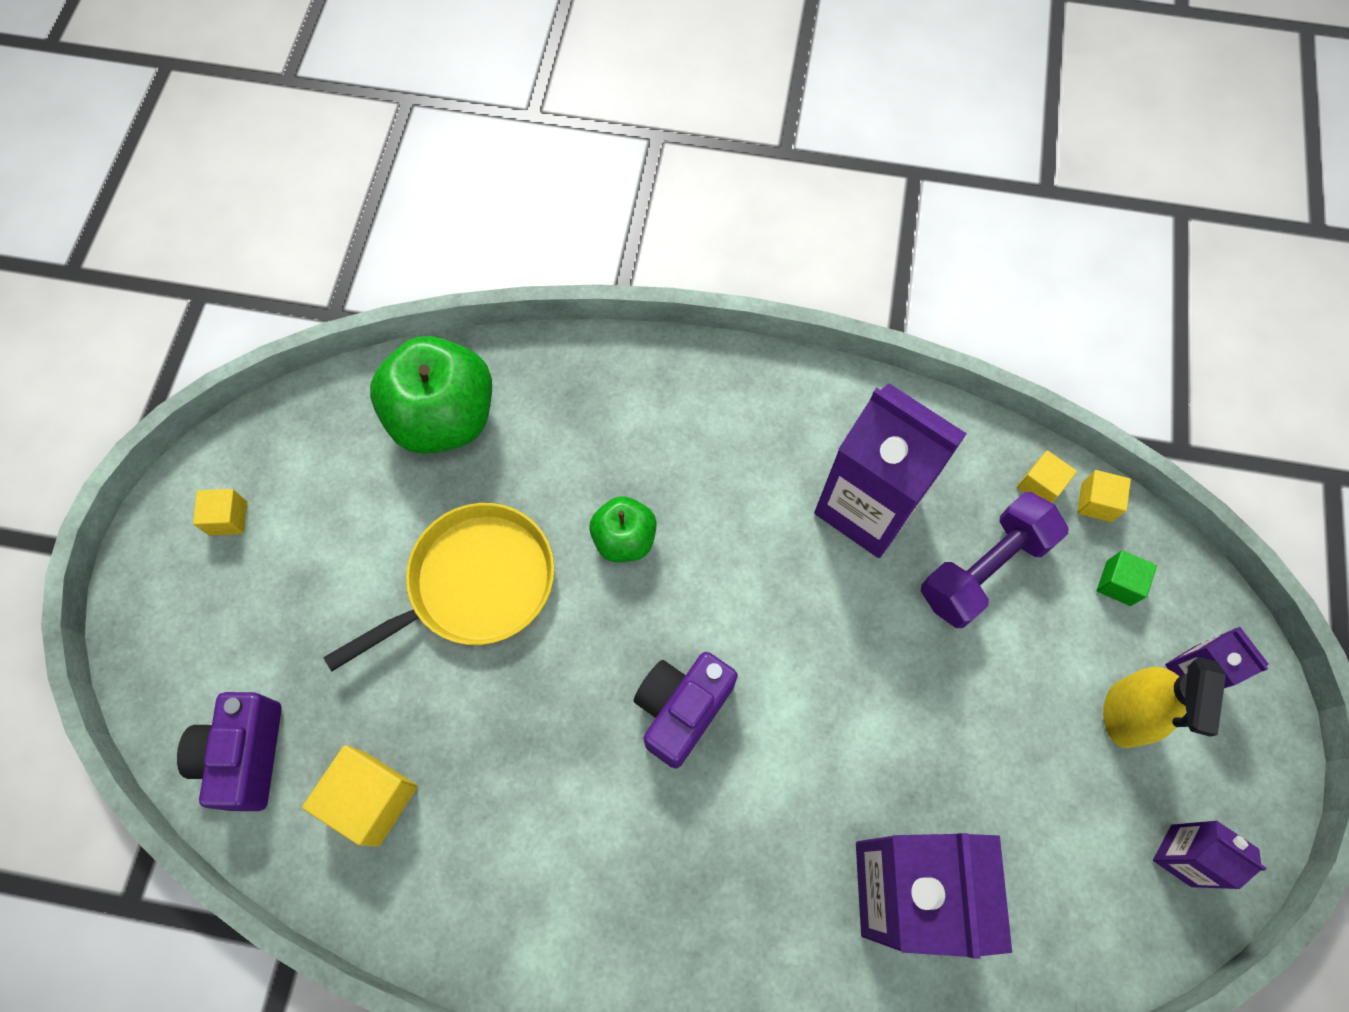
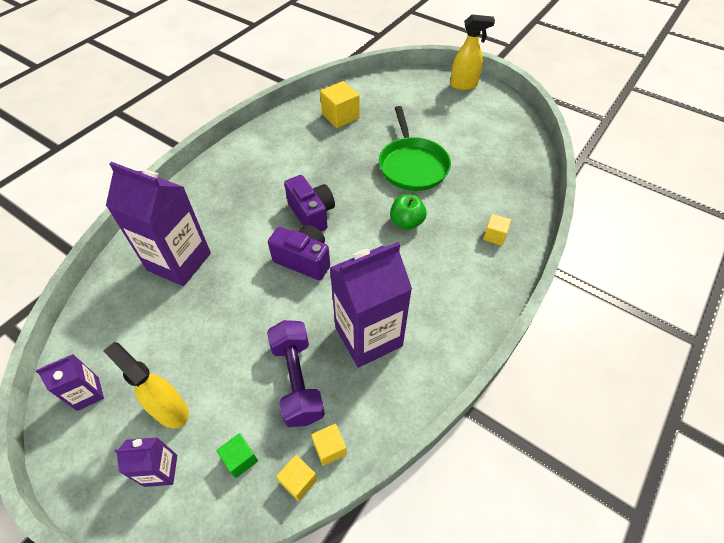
camera: 115 degrees right, 15 degrees down
purple camera [177,692,282,811] -> purple camera moved to [268,225,330,280]
yellow cube [193,489,247,536] -> yellow cube moved to [483,214,511,246]
yellow pan [324,503,554,671] -> green pan [379,106,451,191]
green apple [370,336,492,454] -> none
none -> yellow spray bottle [450,15,495,90]

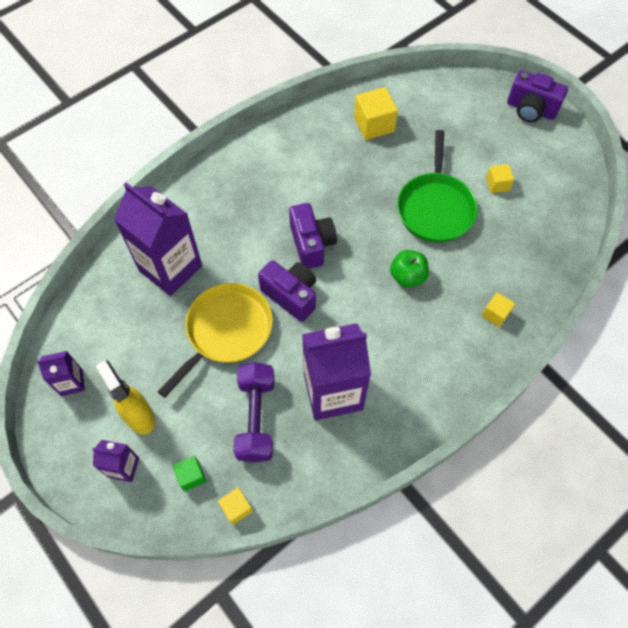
camera: 15 degrees right, 10 degrees up
yellow cube [311,423,347,466] -> yellow cube moved to [486,164,514,193]
yellow spray bottle [450,15,495,90] -> purple camera [507,71,568,122]
none -> yellow pan [157,283,273,398]

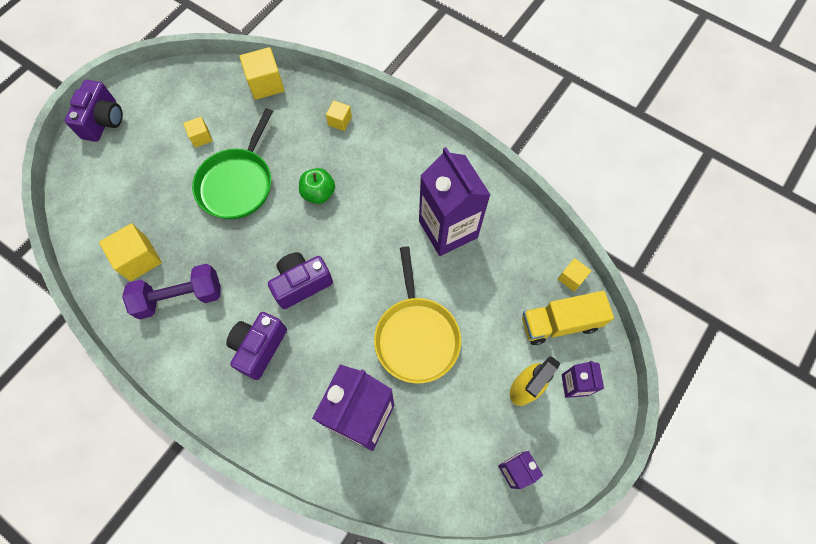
camera: 105 degrees left, 5 degrees up
yellow pan [157,283,273,398] -> yellow pan turned 120 degrees counterclockwise [374,247,461,384]
green cube [173,456,206,491] -> yellow truck [522,291,614,345]
purple dumbbell [233,362,275,463] -> purple dumbbell moved to [122,264,221,319]
purple camera [258,260,316,322] -> purple camera moved to [226,312,287,380]
green pan [397,130,478,242] -> green pan turned 120 degrees clockwise [192,108,273,219]
none -> yellow cube [239,47,285,100]

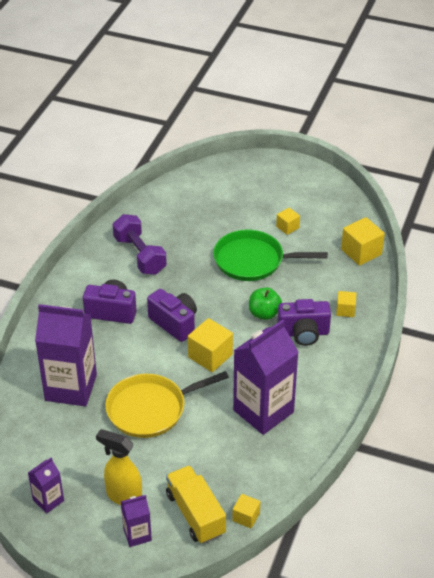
camera: 75 degrees right, 25 degrees down
purple camera [65,80,123,142] -> purple camera moved to [277,299,331,346]
yellow cube [99,223,162,281] -> yellow cube moved to [188,318,233,372]

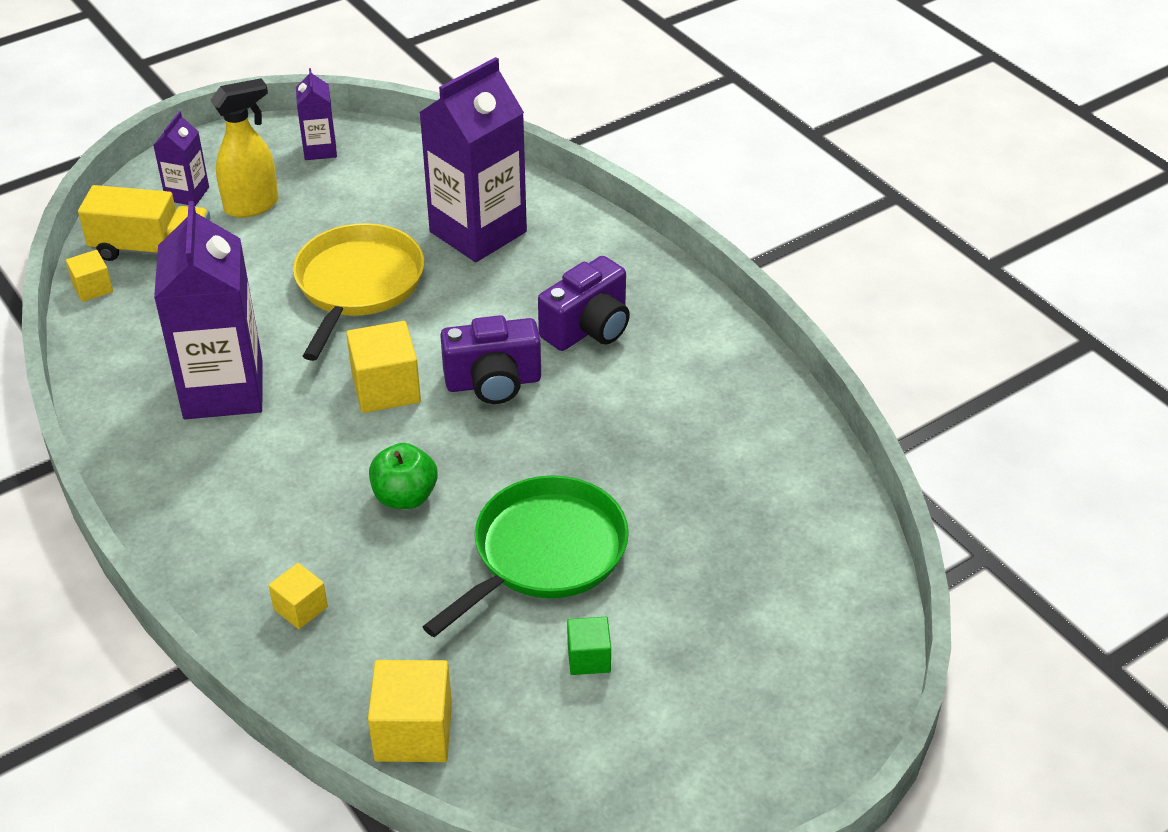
camera: 125 degrees right, 0 degrees up
purple dumbbell [112,214,167,275] -> none
yellow cube [276,208,300,235] -> green cube [567,617,611,675]
purple camera [277,299,331,346] -> none

